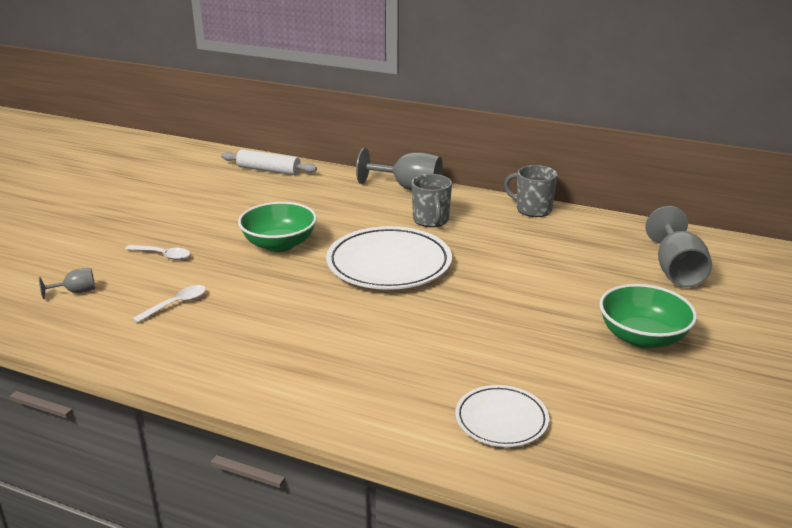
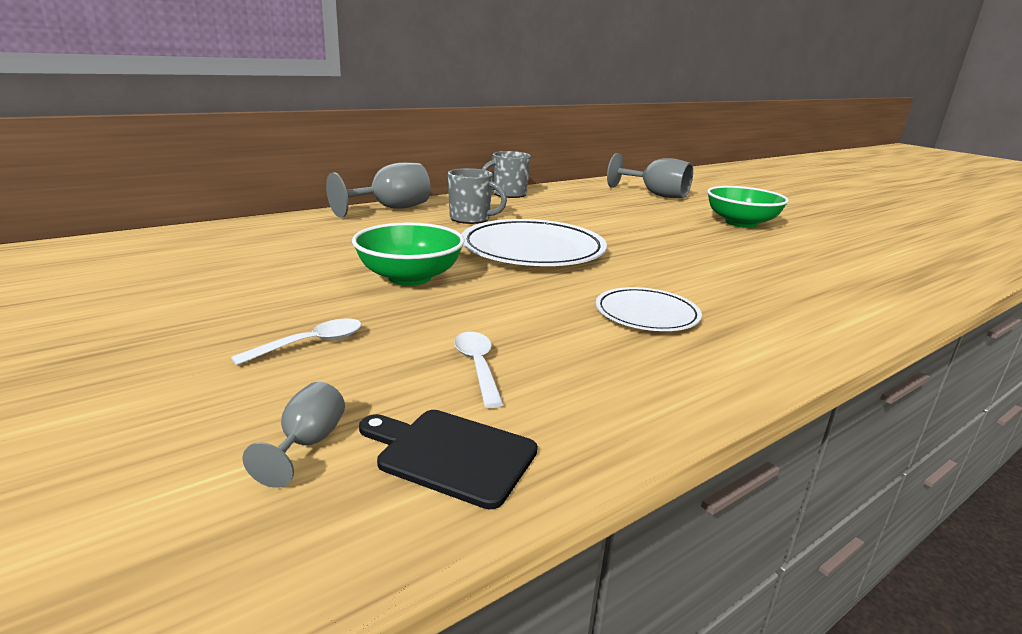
camera: 60 degrees left, 5 degrees down
white rolling pin [221,149,317,175] -> none
white plate [455,385,549,447] -> white plate moved to [596,287,702,331]
none -> black cutting board [359,410,538,509]

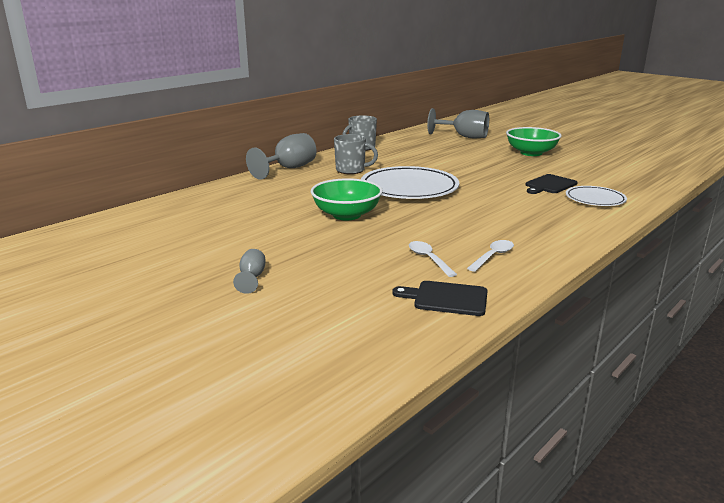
camera: 10 degrees left, 0 degrees up
white spoon [231,319,362,365] -> white spoon moved to [467,240,514,272]
grey goblet [242,382,345,488] -> grey goblet moved to [233,249,265,294]
white plate [596,287,702,331] -> white plate moved to [566,186,627,206]
none -> black cutting board [525,174,577,194]

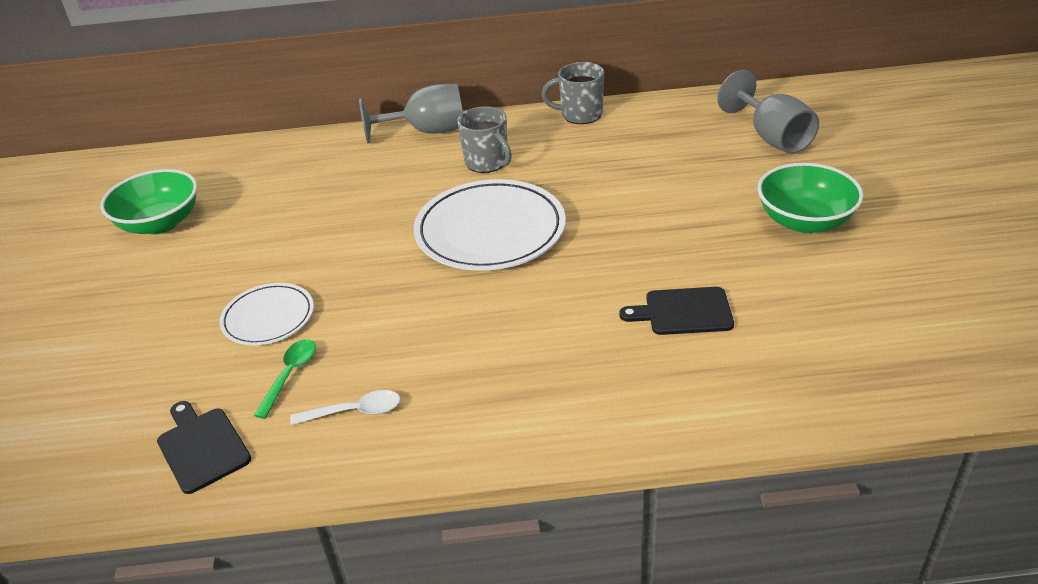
camera: 45 degrees right, 15 degrees up
grey goblet [233,249,265,294] -> none
green bowl [311,178,383,221] -> green bowl moved to [100,169,197,234]
white spoon [409,241,457,277] -> green spoon [254,339,316,419]
white plate [566,186,627,206] -> white plate moved to [219,283,314,345]

